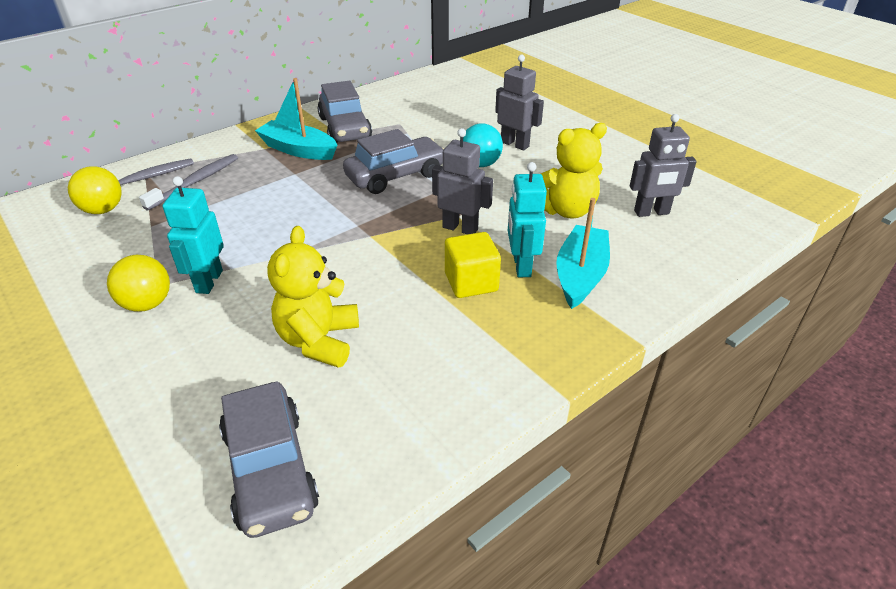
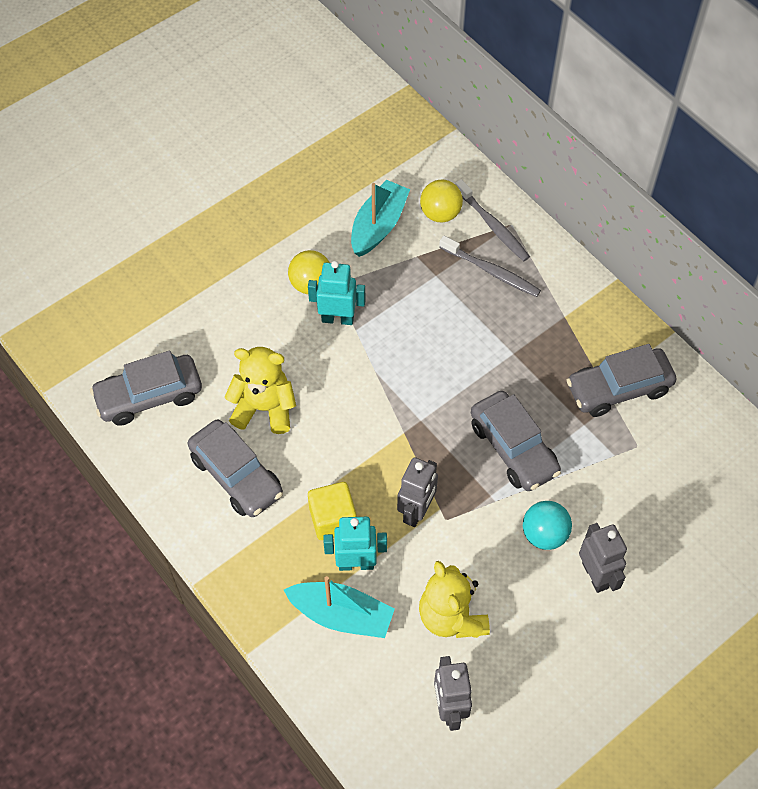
camera: 90 degrees right, 20 degrees up
turquoise boat [255,78,338,160] -> turquoise boat moved to [351,180,410,257]
grey robot [495,55,544,150] -> grey robot turned 60 degrees counterclockwise [579,523,627,593]
none -> grey car [188,419,283,517]

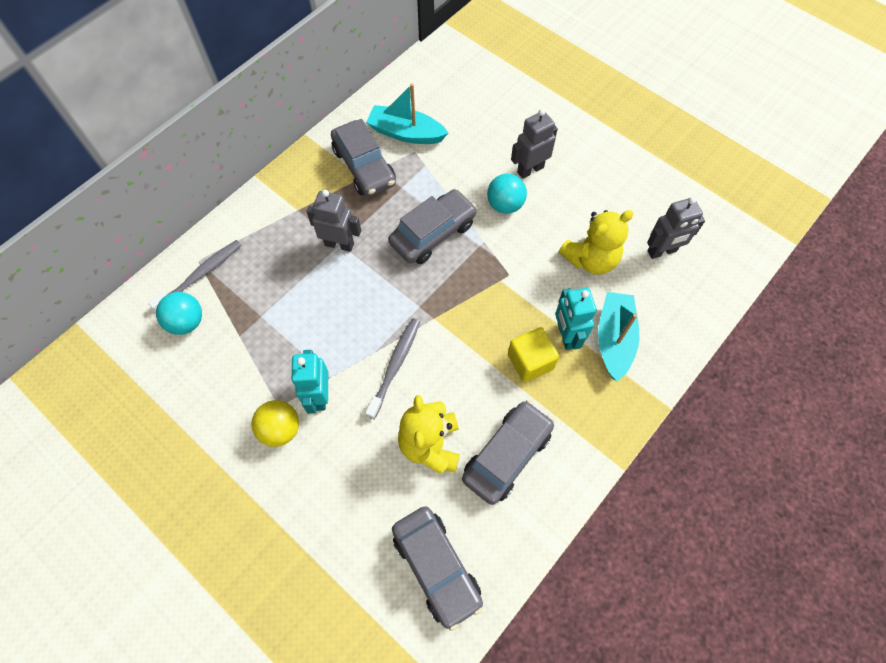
camera: 100 degrees left, 5 degrees up
turquoise boat [351,180,410,257] -> turquoise boat moved to [366,83,448,144]
grey robot [397,457,438,527] -> grey robot moved to [307,190,361,252]
yellow ball [420,180,463,222] -> turquoise ball [156,292,202,335]
grey toothbrush [439,236,541,297] -> grey toothbrush moved to [365,318,420,419]

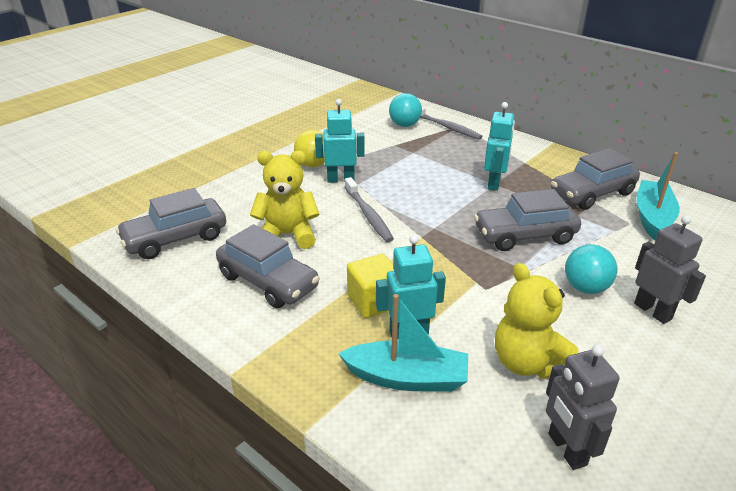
camera: 90 degrees right, 30 degrees down
grey robot [307,190,361,252] -> turquoise robot [484,102,515,191]
grey toothbrush [365,318,420,419] -> grey toothbrush turned 45 degrees clockwise [345,177,394,242]
grey car [388,189,477,264] -> grey car turned 120 degrees clockwise [474,189,581,251]

